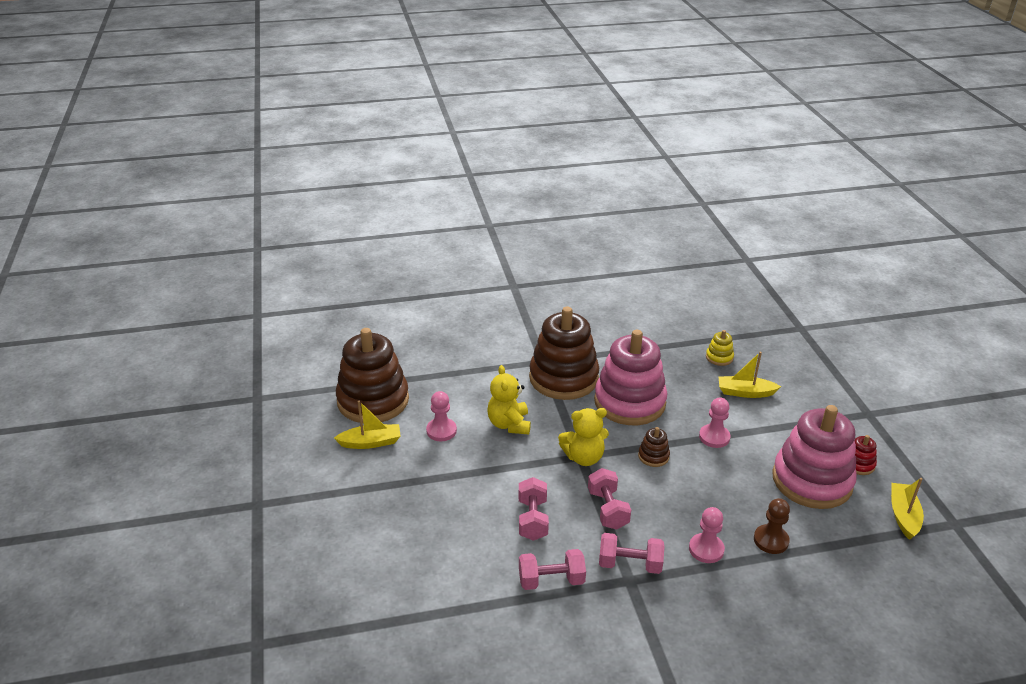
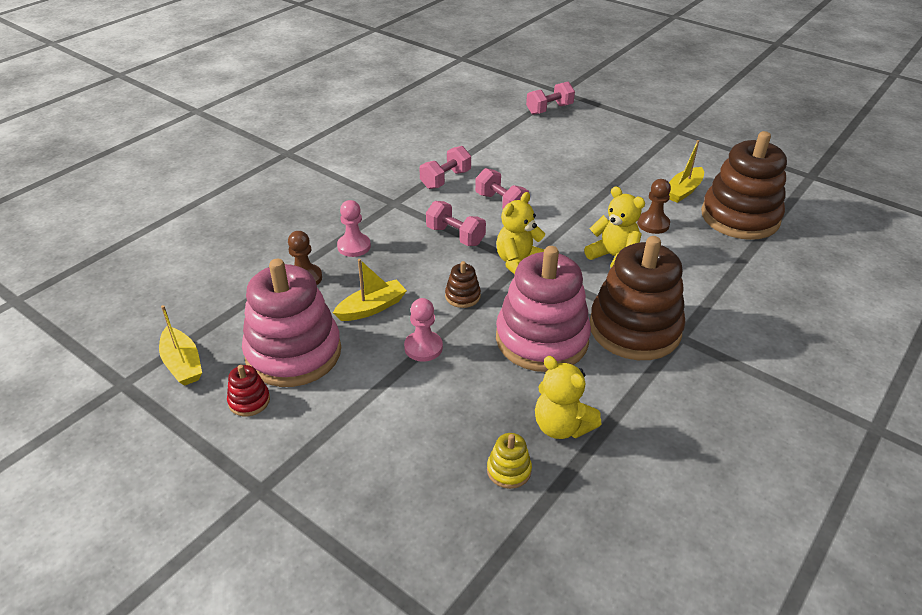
camera: 140 degrees right, 5 degrees up
pink pawn [426,391,457,441] -> brown pawn [637,179,671,234]
pink dumbbell [599,533,664,574] -> pink dumbbell moved to [526,82,575,115]
yellow boat [719,352,781,398] -> yellow boat moved to [333,259,407,321]
none -> yellow teddy bear [535,356,601,439]

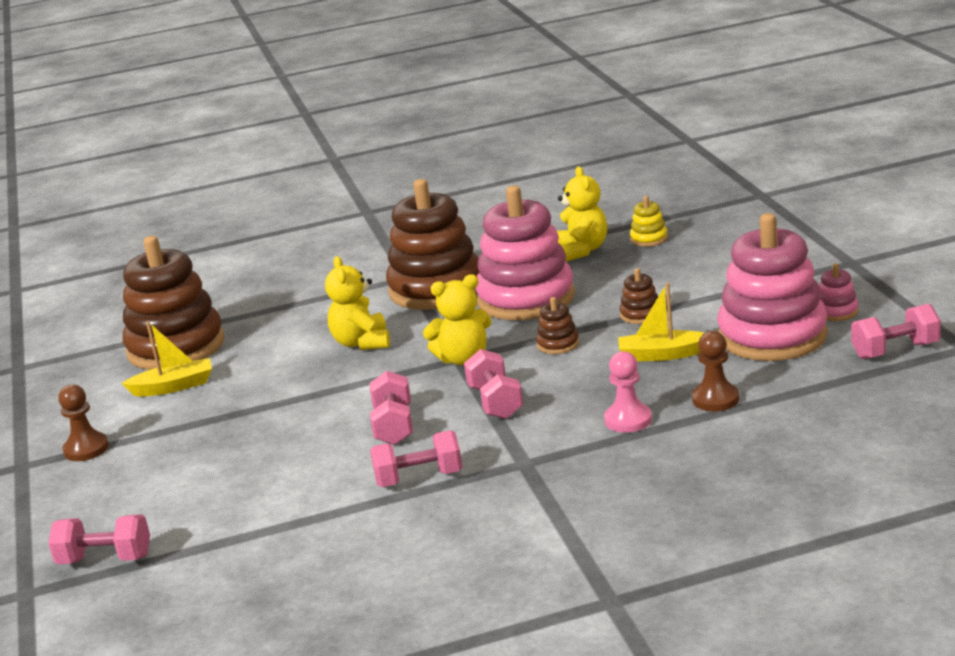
camera: 140 degrees left, 15 degrees down
yellow boat [159,305,202,386] -> pink dumbbell [851,304,941,359]
red stacking toy [227,365,270,416] -> pink stacking toy [819,264,859,321]
pink pawn [404,298,443,362] -> brown stacking toy [620,268,658,324]
brown pawn [637,179,671,234] -> brown pawn moved to [58,384,109,461]

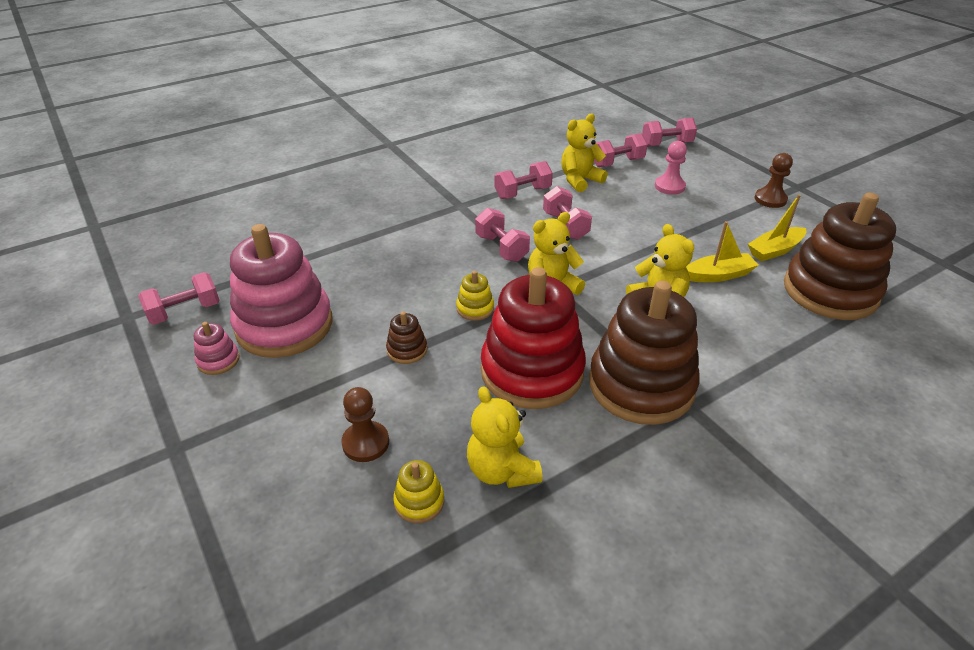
camera: 160 degrees right, 15 degrees up
pink stacking toy [476,186,575,320] -> red stacking toy [481,267,586,409]
brown stacking toy [536,297,579,354] -> yellow stacking toy [456,271,494,321]
pink pawn [604,351,652,433] -> pink pawn moved to [655,141,687,195]
yellow boat [618,282,704,361] -> yellow boat moved to [686,221,759,282]
brown pawn [692,331,739,411] -> brown pawn moved to [341,387,389,462]
none -> yellow teddy bear [561,114,608,192]
none -> pink dumbbell [594,133,648,167]

